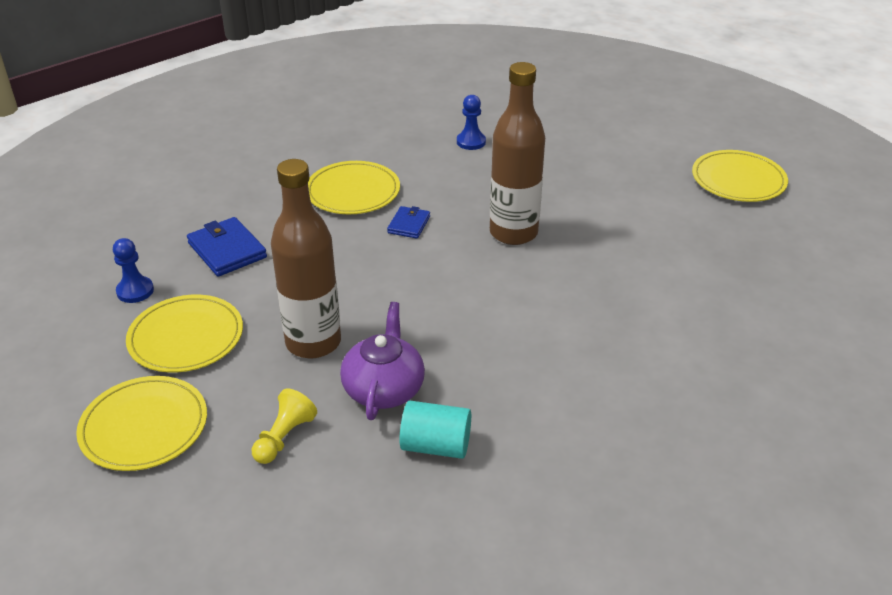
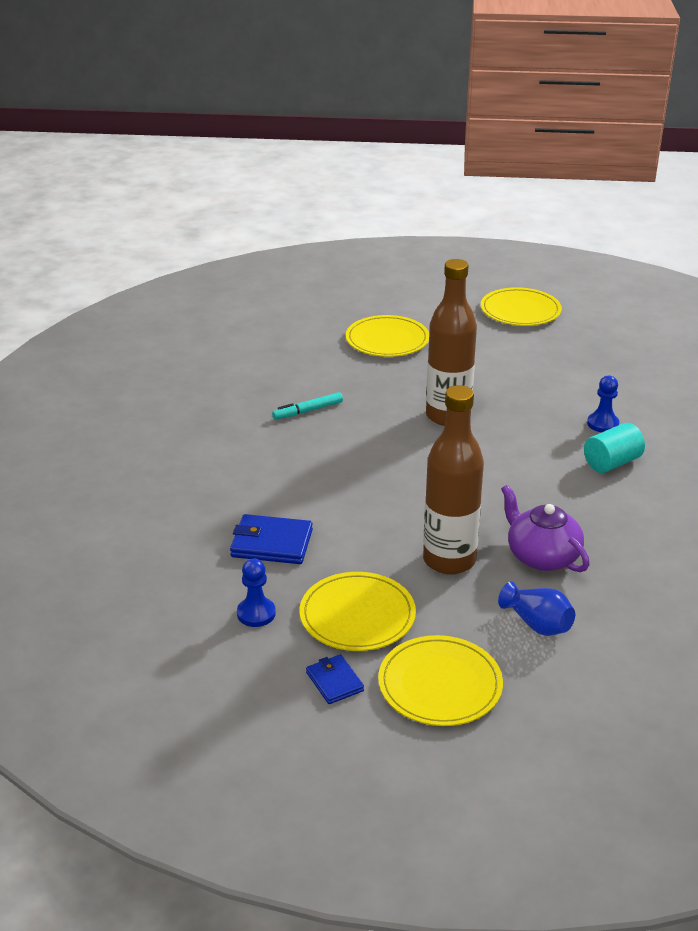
camera: 45 degrees left, 5 degrees down
yellow pawn [252,388,317,464] -> blue vase [498,581,575,636]
yellow plate [308,161,400,214] -> yellow plate moved to [346,315,429,357]
blue wallet [387,206,430,239] -> blue wallet moved to [306,654,364,704]
turquoise cylinder [399,401,471,459] -> turquoise cylinder moved to [584,423,645,473]
blue pawn [457,95,486,150] -> blue pawn moved to [587,376,619,432]
none -> turquoise marker [272,392,343,420]

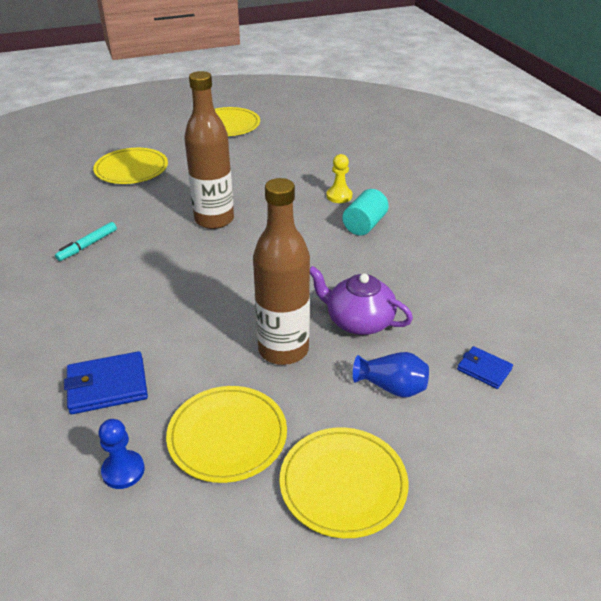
camera: 25 degrees left, 5 degrees up
blue wallet [306,654,364,704] -> blue wallet moved to [457,346,513,389]
blue pawn [587,376,619,432] -> yellow pawn [326,154,352,203]

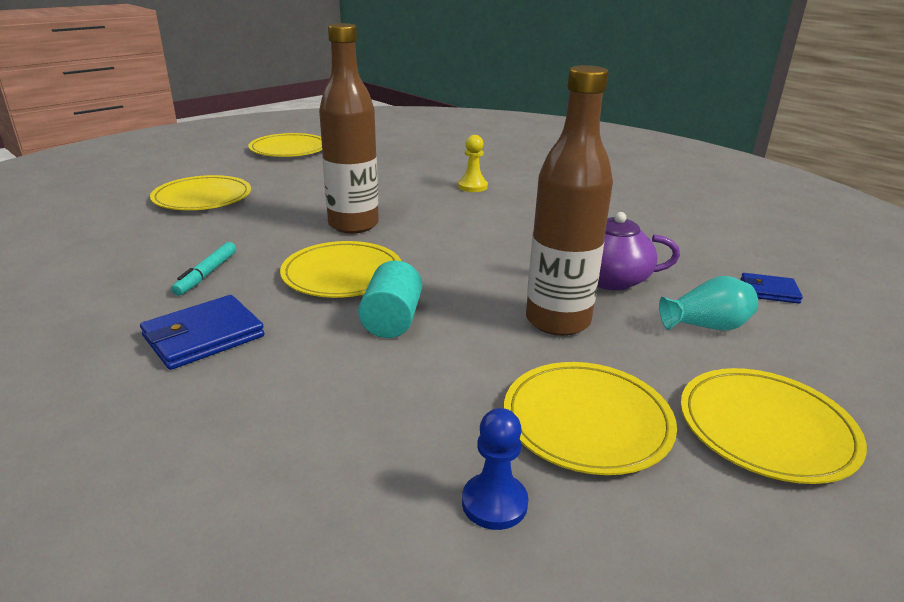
camera: 25 degrees left, 10 degrees down
blue wallet [64,351,148,414] -> blue wallet moved to [140,295,265,370]
turquoise cylinder [342,189,389,236] -> turquoise cylinder moved to [358,260,422,338]
blue vase [353,352,429,398] -> turquoise vase [659,276,758,330]
none -> yellow plate [280,241,401,298]

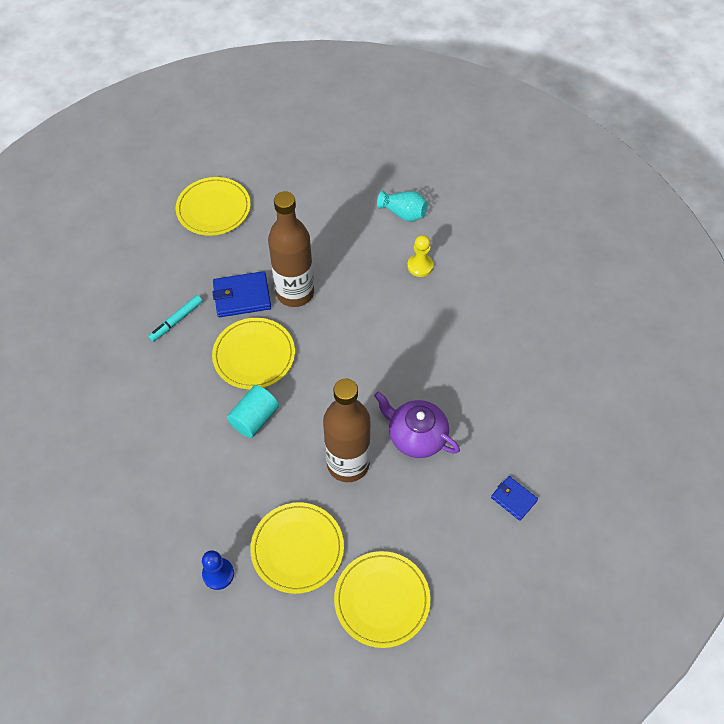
camera: 30 degrees right, 30 degrees up
blue wallet [140,295,265,370] -> blue wallet moved to [212,271,271,317]
yellow plate [248,133,322,157] -> none
turquoise vase [659,276,758,330] -> turquoise vase moved to [377,190,428,222]

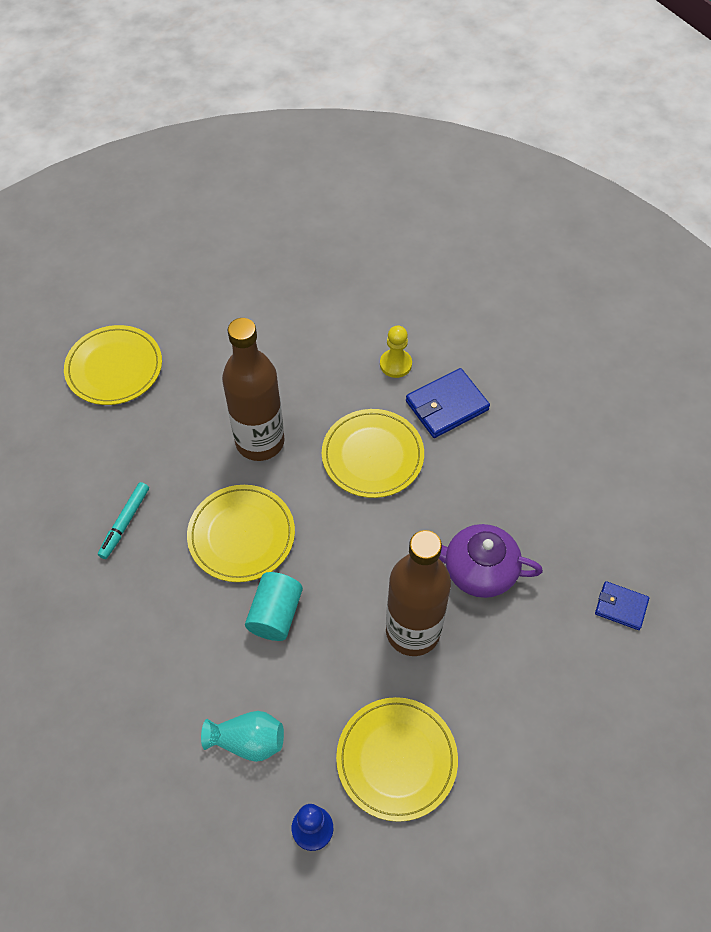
camera: 20 degrees left, 0 degrees up
blue wallet [212,271,271,317] -> blue wallet moved to [406,368,490,438]
yellow plate [334,551,430,648] -> yellow plate moved to [322,409,424,498]
turquoise vase [377,190,428,222] -> turquoise vase moved to [201,711,284,762]

